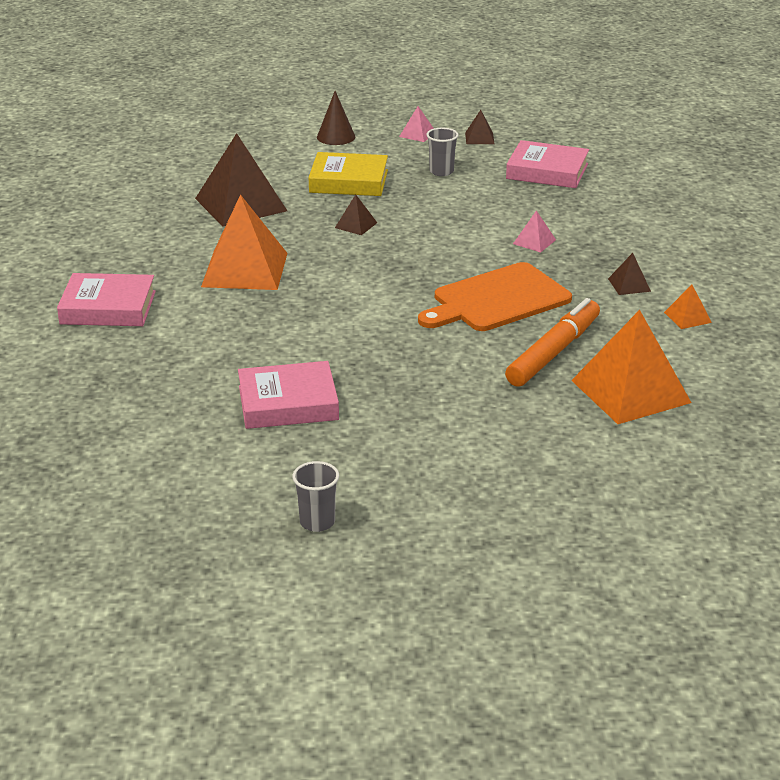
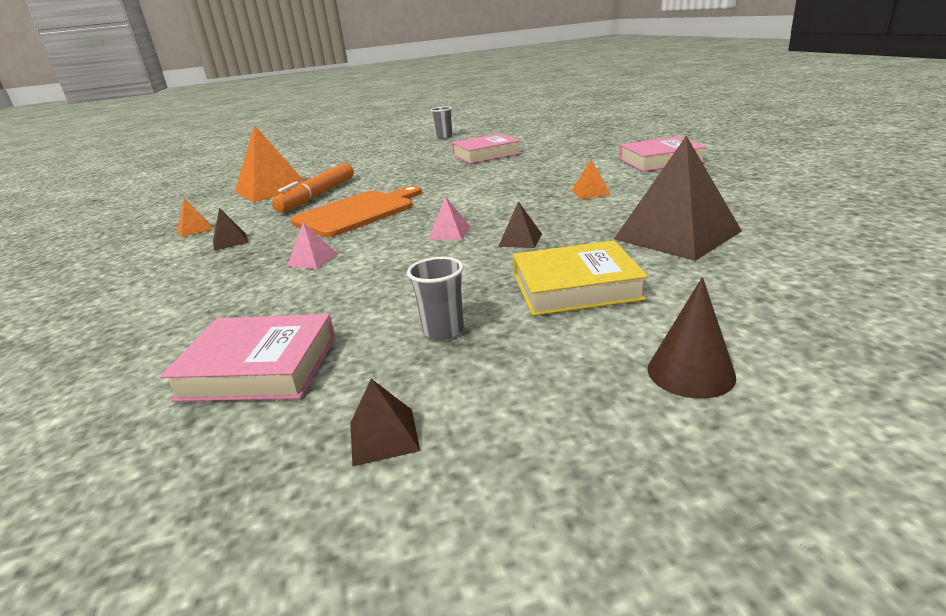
camera: 170 degrees right, 5 degrees down
orange pyramid [201,194,288,290] -> orange pyramid [571,160,611,199], size x0.44
pink pyramid [399,106,434,142] -> pink pyramid moved to [428,196,470,240]

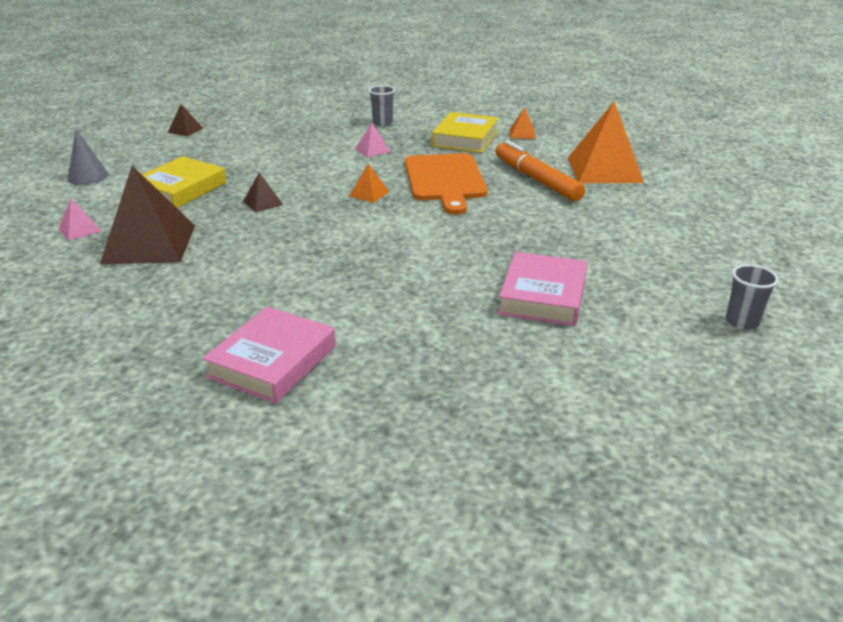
camera: 125 degrees right, 5 degrees up
pink book [160,314,336,402] -> none
brown pyramid [213,208,248,251] -> yellow book [432,112,498,153]
grey cup [407,257,464,340] -> grey cup moved to [368,85,395,126]
pink pyramid [428,196,470,240] -> pink pyramid moved to [59,198,101,241]
orange pyramid [571,160,611,199] -> orange pyramid moved to [349,164,389,203]
brown cone [648,277,736,399] -> grey cone [68,129,109,185]

